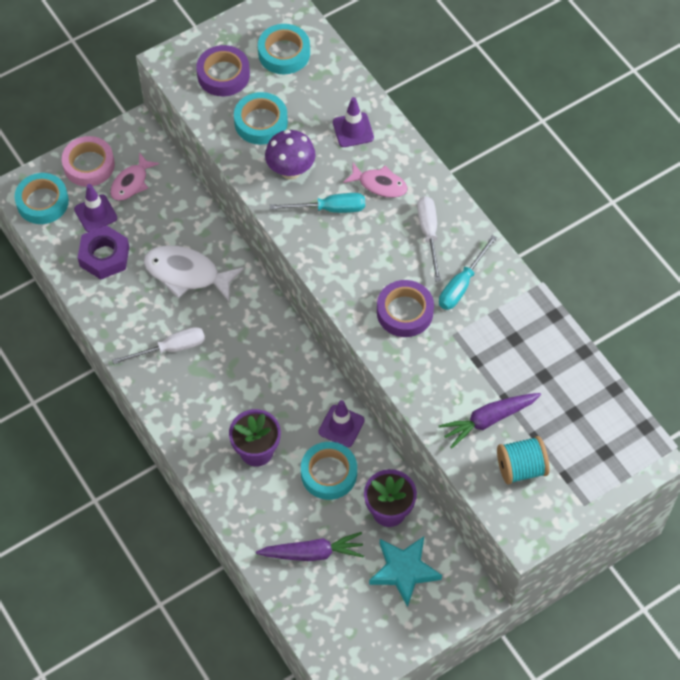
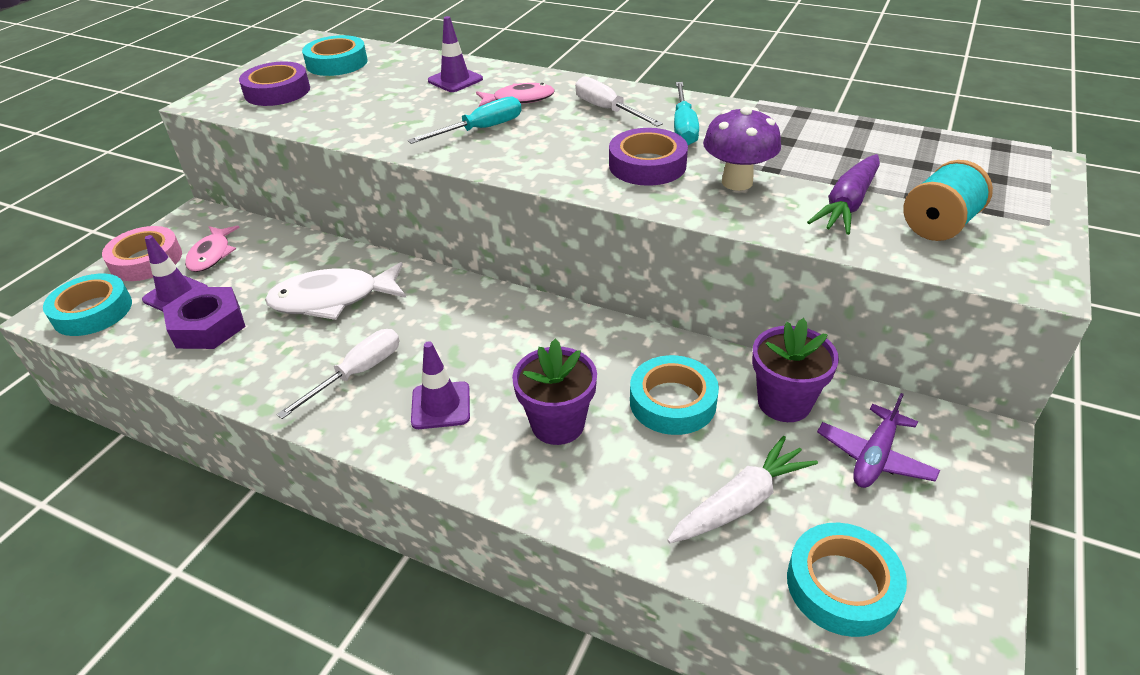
camera: 30 degrees left, 20 degrees down
turquoise tape [234,92,288,145] -> turquoise tape moved to [787,523,907,637]
purple carrot [256,532,364,561] -> white carrot [667,436,818,543]
purple mushroom [265,130,315,180] -> purple mushroom moved to [703,107,781,191]
purple traffic cone [318,400,365,447] -> purple traffic cone moved to [411,341,470,429]
turquoise star [369,537,442,607] -> purple plane [817,393,940,488]

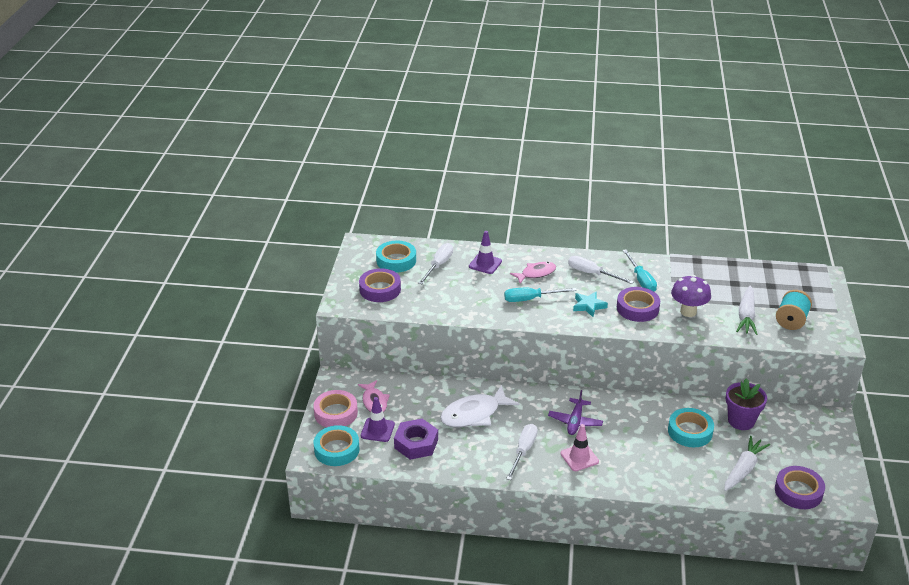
camera: 20 degrees left, 5 degrees down
turquoise screwdriver [407,96,521,144] -> turquoise screwdriver turned 135 degrees counterclockwise [504,288,577,302]
purple traffic cone [411,341,470,429] -> pink traffic cone [561,424,599,471]
purple flower pot [512,339,597,445] -> none
turquoise tape [787,523,907,637] -> purple tape [775,466,825,509]
purple carrot [807,154,880,235] -> white carrot [736,286,757,335]
purple plane [817,393,940,488] -> purple plane moved to [548,390,603,435]
none -> white screwdriver [418,243,453,284]
none -> turquoise star [573,292,608,317]

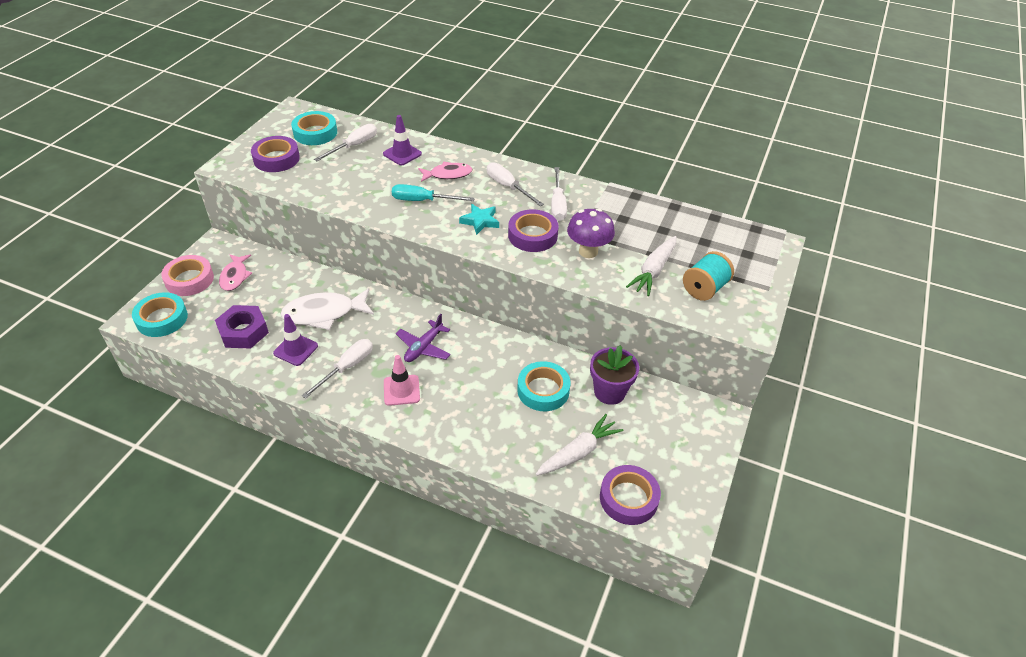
camera: 15 degrees right, 10 degrees up
purple traffic cone [361,397,395,442] -> purple traffic cone moved to [273,314,318,366]
turquoise screwdriver [623,249,657,291] -> white screwdriver [551,167,567,221]

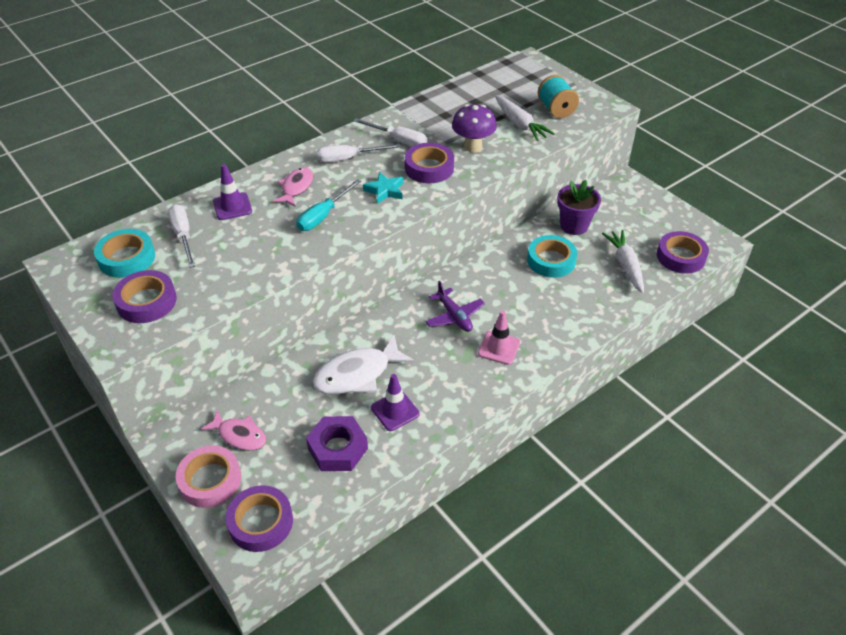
camera: 60 degrees left, 0 degrees up
turquoise tape [132,292,188,337] -> purple tape [226,485,293,552]
white fish [280,288,374,330] -> white fish turned 45 degrees clockwise [312,335,415,395]
white screwdriver [302,339,373,399] -> none

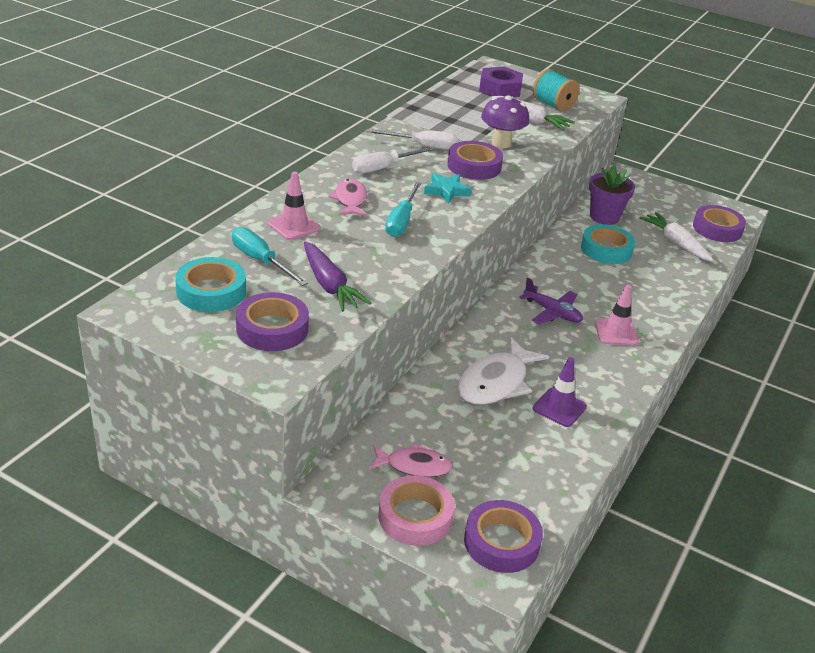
camera: 25 degrees left, 10 degrees down
white screwdriver [168,204,195,268] -> turquoise screwdriver [232,227,308,286]
purple traffic cone [213,164,252,220] -> pink traffic cone [268,171,321,240]
purple nut [306,416,368,471] -> purple nut moved to [479,66,523,97]
none -> purple carrot [304,241,371,312]

